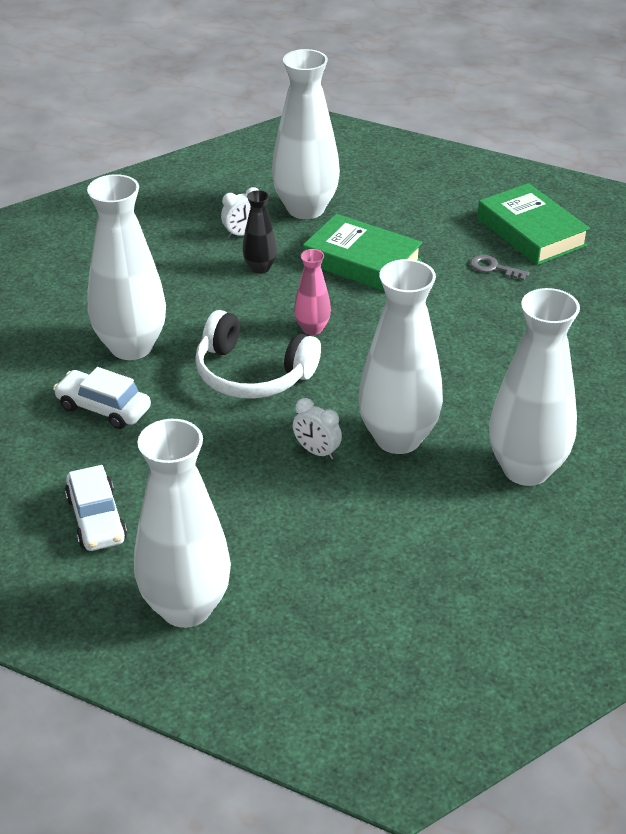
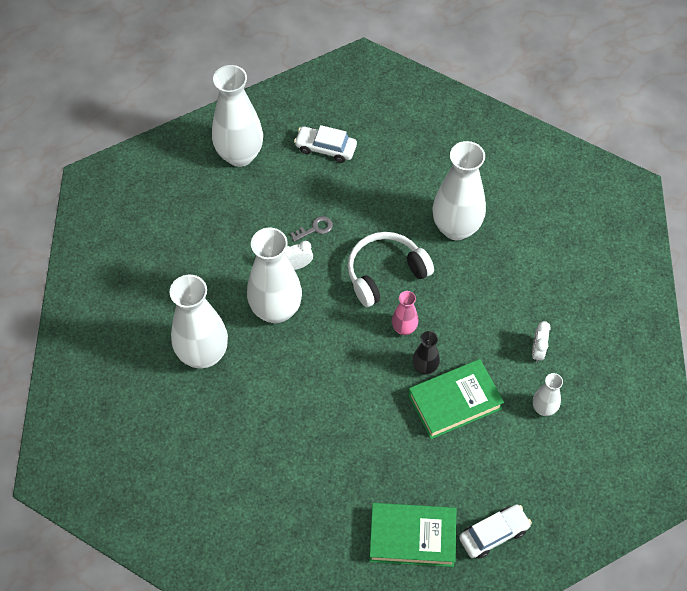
camera: 125 degrees right, 20 degrees up
white car [53,367,151,429] -> white car moved to [459,504,532,559]
black vase [242,190,277,274] -> black vase moved to [413,331,440,375]
white vase [272,49,340,219] -> white vase [533,373,563,416], size x0.49
grey key [470,255,529,281] -> grey key moved to [290,216,333,242]

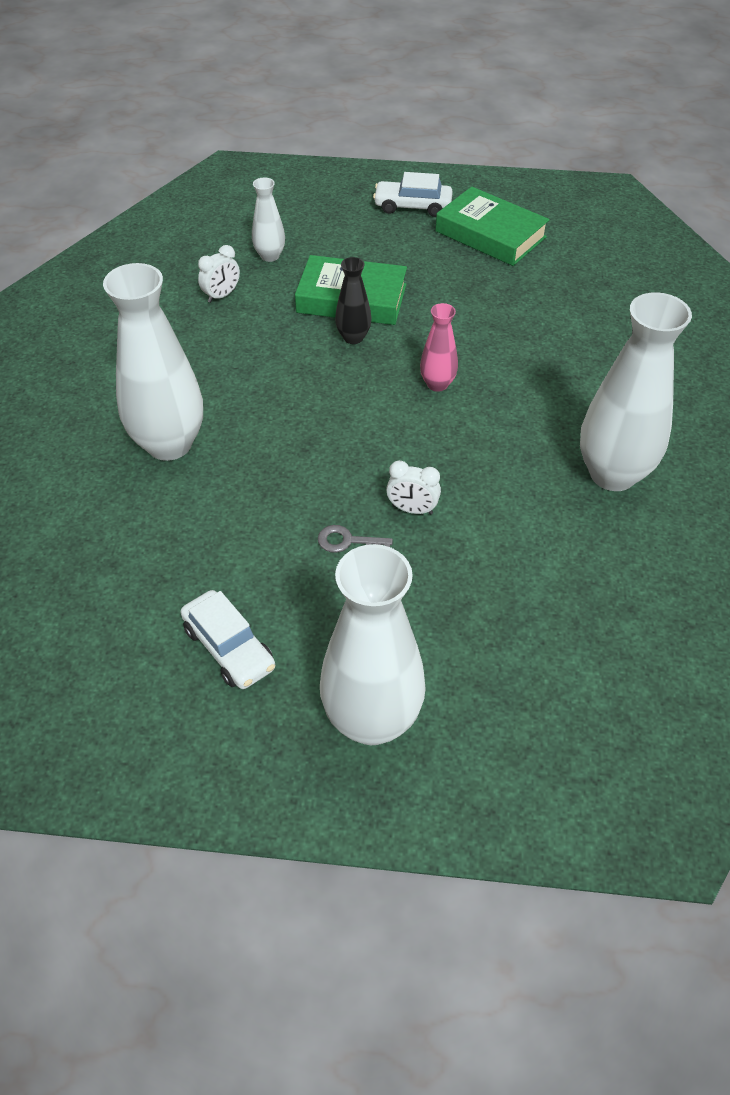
camera: 145 degrees left, 10 degrees down
white vase [247,228,302,323] -> none
white headphones [348,232,434,307] -> none
pink vase [392,291,418,335] -> pink vase moved to [420,303,458,392]

